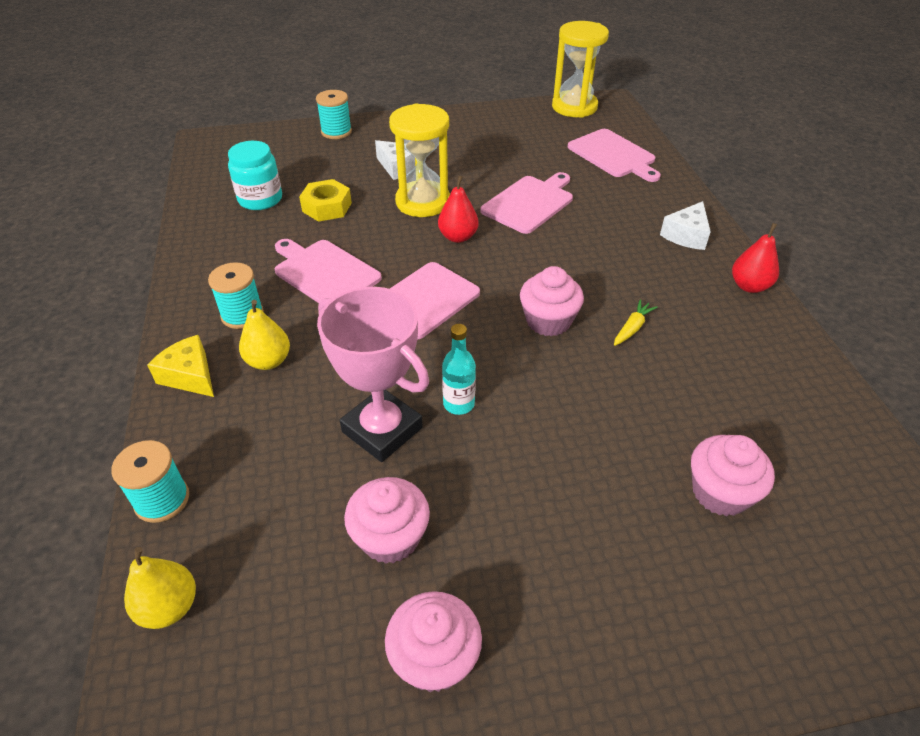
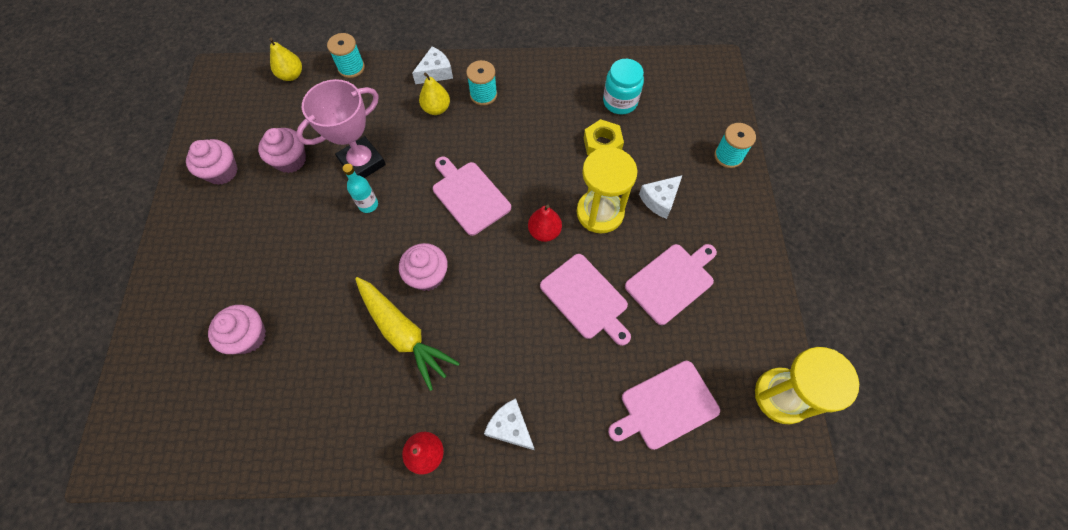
camera: 100 degrees right, 20 degrees up
yellow cheese [147,335,214,397] -> white cheese [412,47,453,84]
pink cutting board [275,239,382,303] -> pink cutting board moved to [625,244,717,325]
yellow carrot [614,300,658,346] -> yellow carrot [355,277,460,391], size x2.39

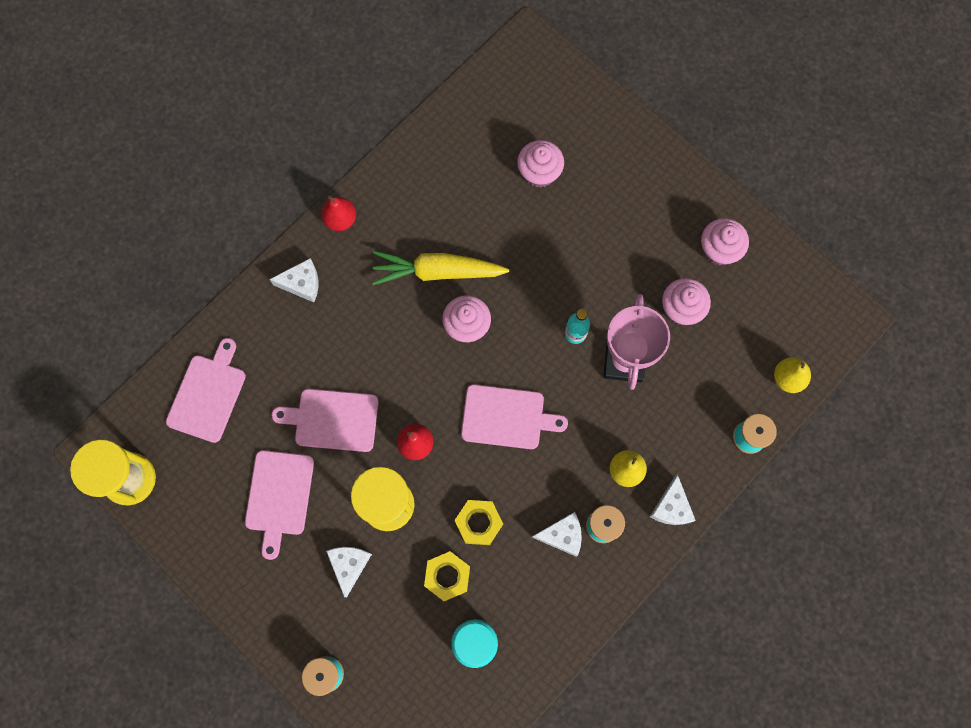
camera: 135 degrees right, 10 degrees up
none -> yellow nut [454,500,503,545]
none -> white cheese [532,512,582,557]

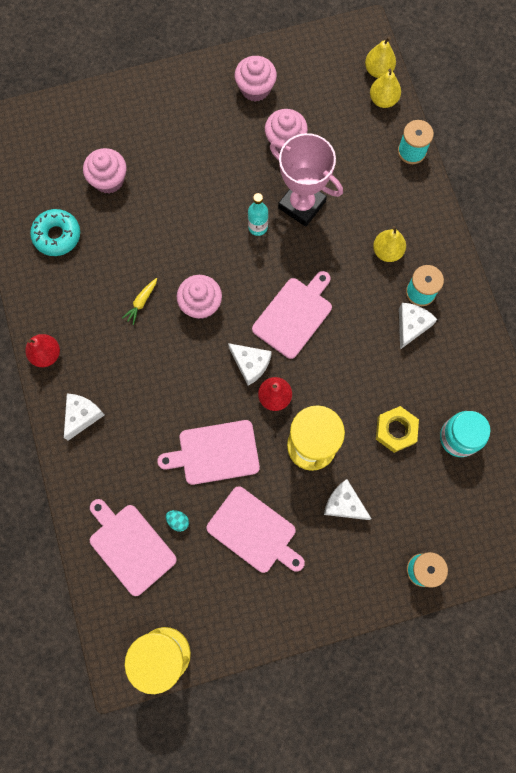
camera: 60 degrees left, 0 degrees up
pink cutting board [272,389,379,452] -> pink cutting board turned 45 degrees clockwise [157,420,260,485]
yellow carrot [372,251,509,285] -> yellow carrot [122,278,157,325], size x0.42
yellow nut [454,500,503,545] -> none
white cheese [649,475,696,525] -> white cheese moved to [228,343,272,386]
none -> turquoise donut [30,209,80,256]
none -> turquoise egg [166,510,189,532]
none -> yellow pear [365,37,396,78]

